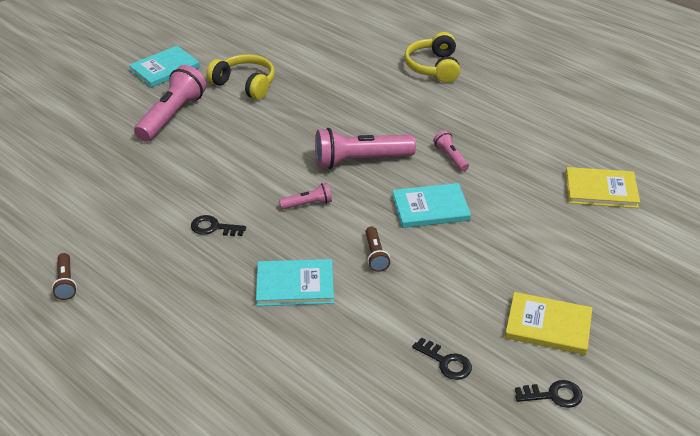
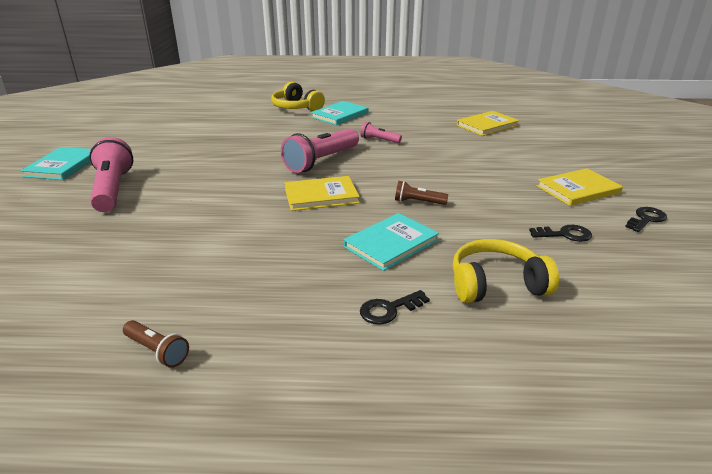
camera: 40 degrees left, 10 degrees down
black key [191,215,246,236] -> black key moved to [360,290,430,325]
yellow headphones [206,54,275,100] -> yellow headphones moved to [453,239,559,303]
pink flashlight [279,183,332,210] -> yellow book [285,176,360,211]
brown flashlight [365,226,390,272] -> brown flashlight turned 150 degrees clockwise [395,181,448,205]
turquoise book [392,183,471,228] -> turquoise book moved to [311,101,368,125]

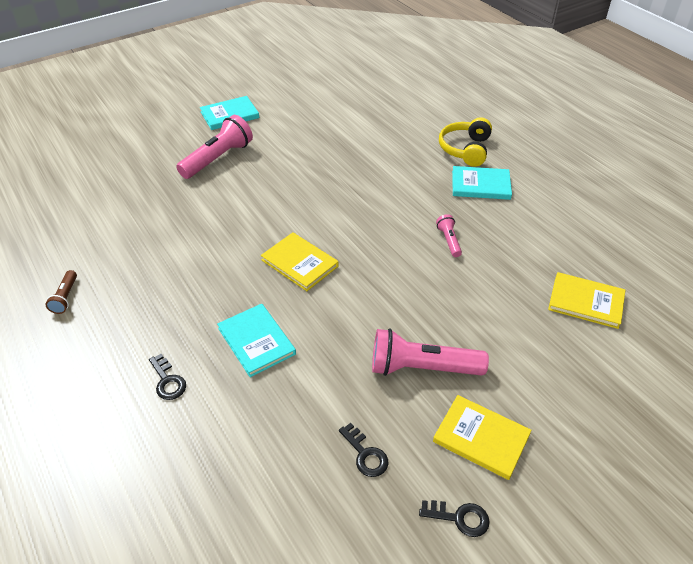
camera: 55 degrees right, 15 degrees up
pink flashlight [281,128,359,173] -> pink flashlight moved to [372,329,489,376]
turquoise book [344,213,439,271] -> turquoise book turned 45 degrees clockwise [217,304,296,377]
black key [360,290,430,325] -> black key turned 150 degrees counterclockwise [149,354,186,400]
brown flashlight [395,181,448,205] -> none
yellow headphones [453,239,559,303] -> none

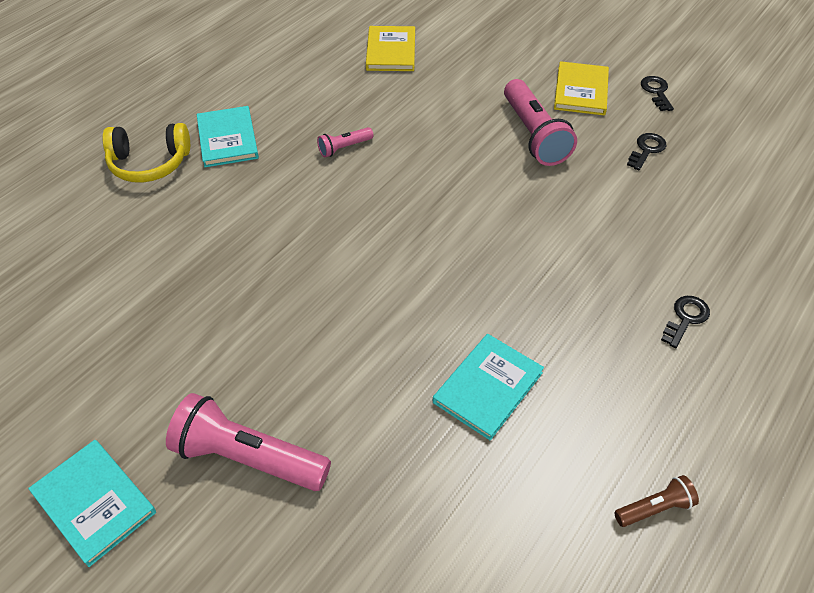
camera: 110 degrees left, 5 degrees up
turquoise book [217,304,296,377] -> turquoise book moved to [433,334,544,440]
yellow book [261,232,339,291] -> none

